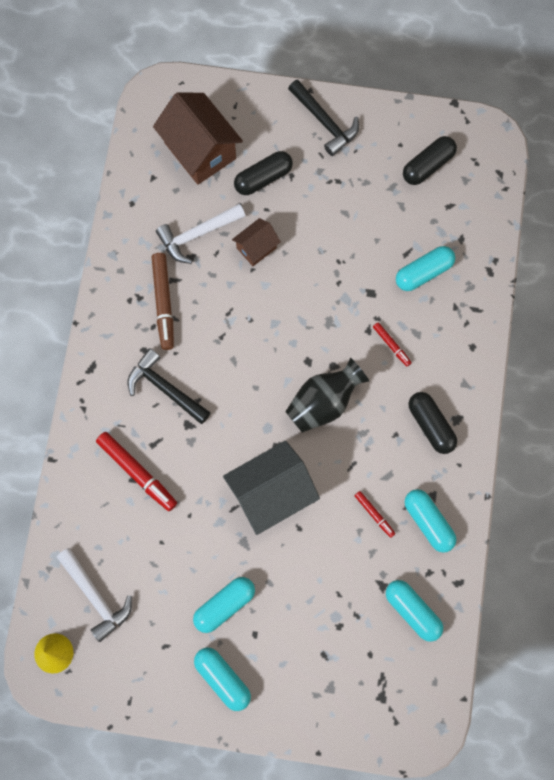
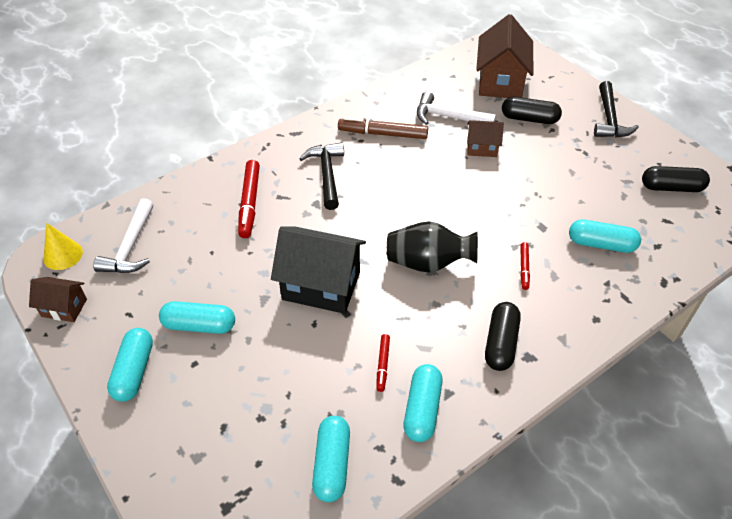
camera: 45 degrees right, 25 degrees down
brown marker [152,253,174,350] -> brown marker turned 60 degrees clockwise [338,117,428,139]
none -> brown house [29,277,87,322]

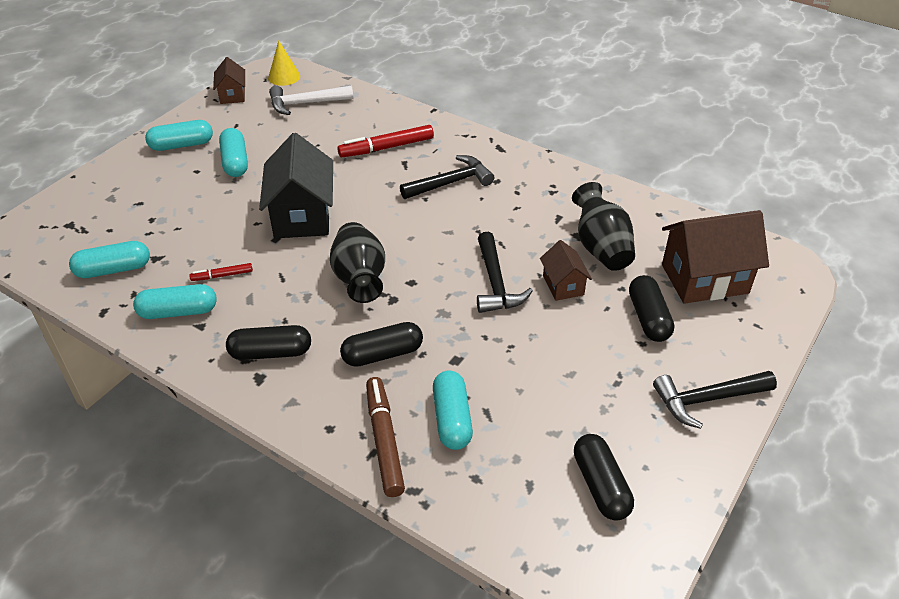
camera: 70 degrees right, 5 degrees down
brown marker [338,117,428,139] -> brown marker moved to [366,377,405,497]
white hammer [417,92,496,125] -> black vase [572,182,635,271]
red marker [520,242,530,290] -> black capsule [340,322,423,367]
none -> black hammer [477,232,533,313]

